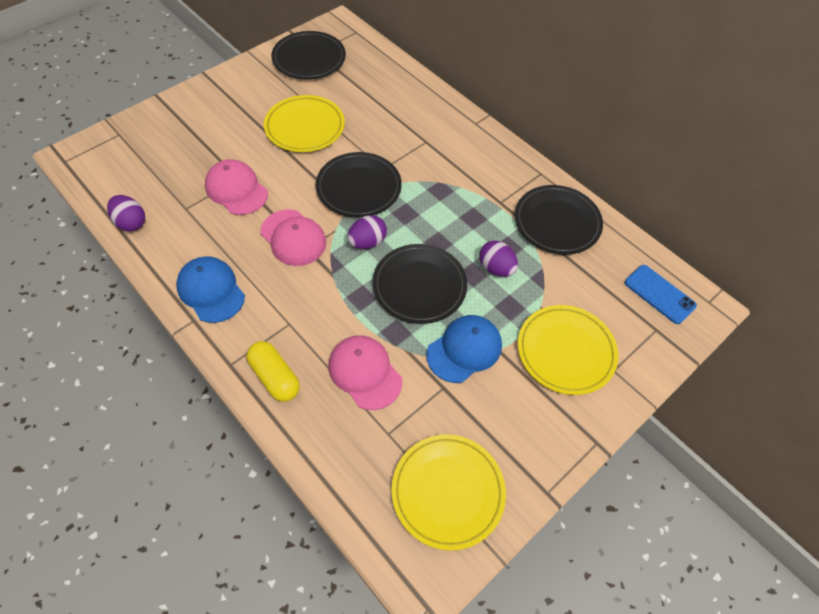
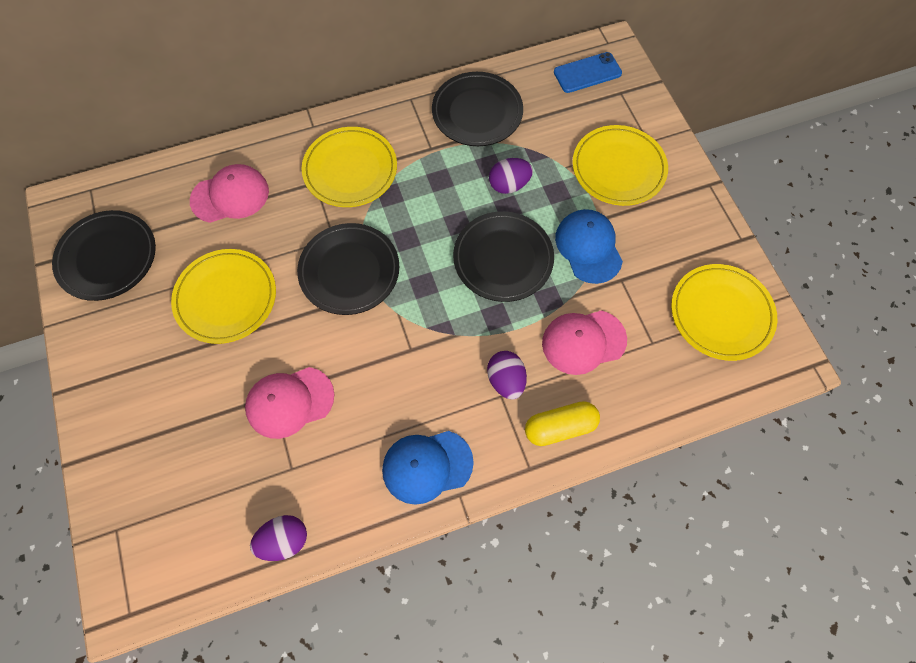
camera: 65 degrees left, 10 degrees up
pink cap [261,210,326,266] -> pink cap moved to [190,164,269,223]
purple egg [348,215,387,249] -> purple egg moved to [487,351,527,399]
none -> yellow plate [302,127,397,207]

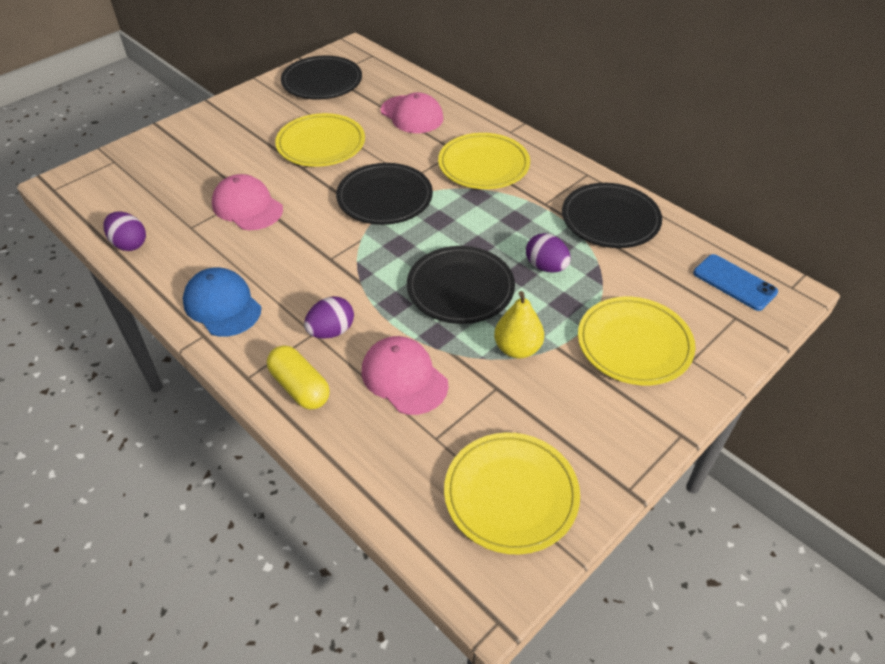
camera: 65 degrees right, 20 degrees down
blue cap [555,209,623,284] -> yellow pear [494,291,544,358]

